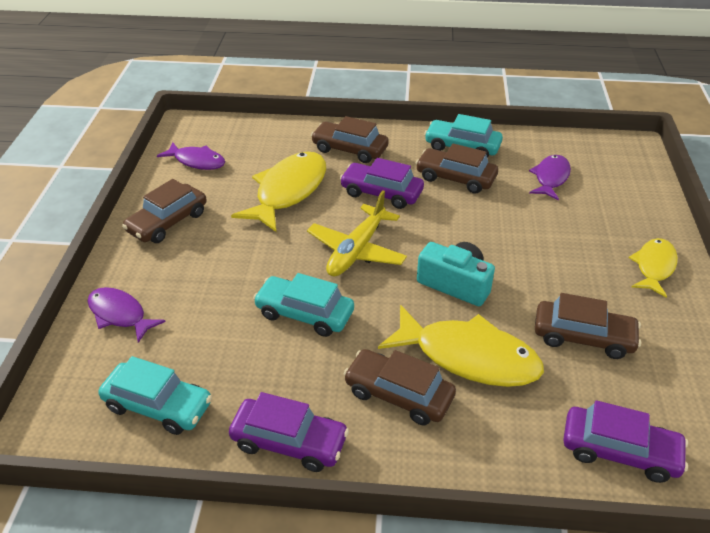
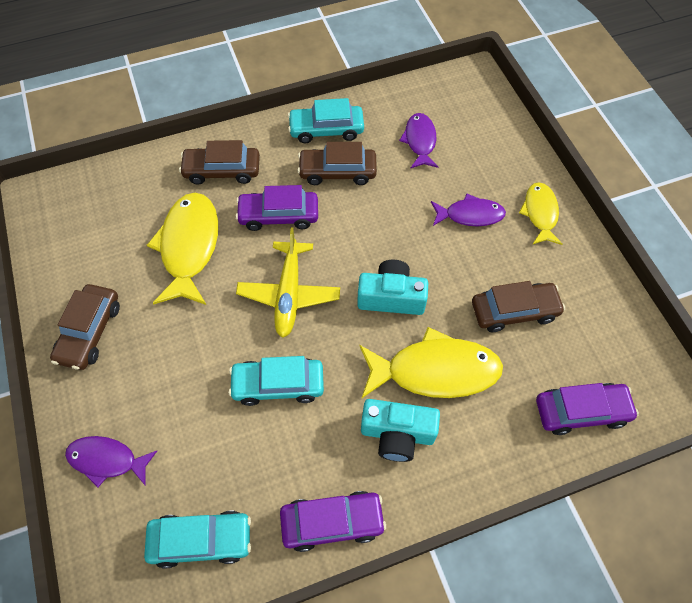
camera: 25 degrees left, 20 degrees up
purple fish [157,142,225,170] -> purple fish moved to [431,194,506,226]
brown car [344,349,456,425] -> turquoise camera [361,399,440,462]

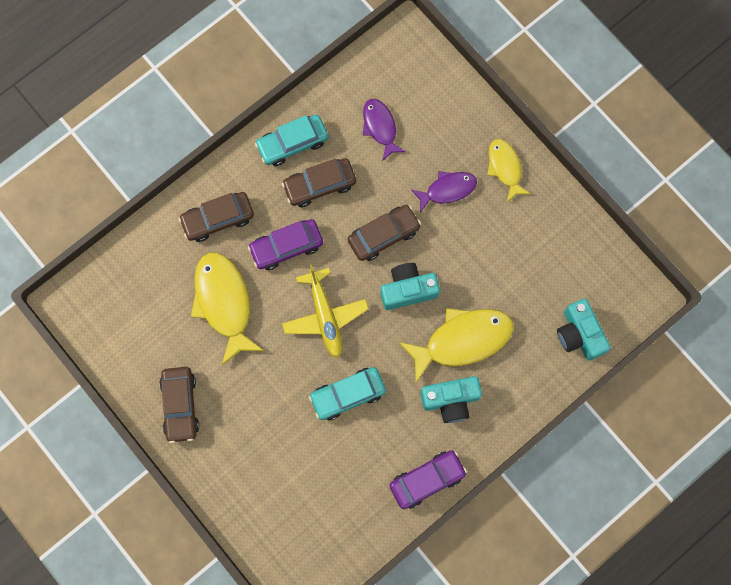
camera: 20 degrees left, 15 degrees up
purple fish [65,436,157,487] -> none
turquoise car [144,511,251,568] -> none
brown car [472,281,565,332] -> brown car moved to [348,205,421,261]
purple car [536,383,639,435] -> turquoise camera [557,299,611,361]

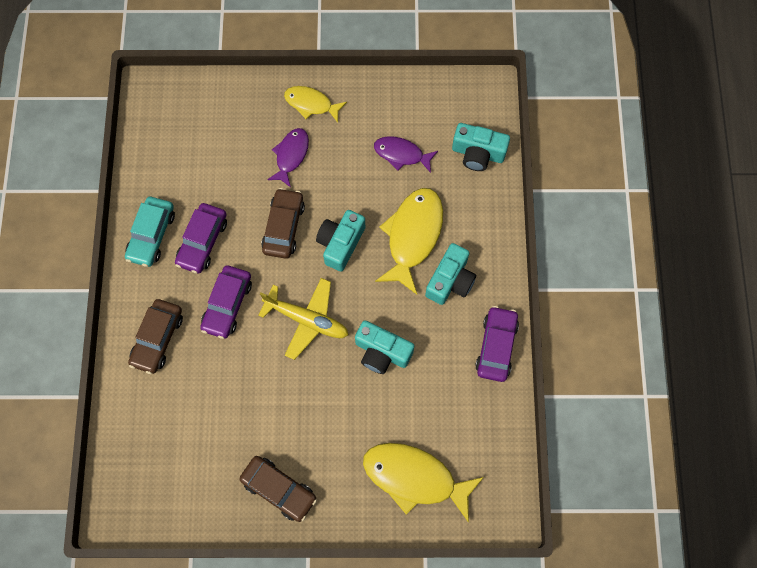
camera: 50 degrees left, 5 degrees down
yellow fish [191,252,264,365] -> yellow fish moved to [363,443,484,523]
brown car [282,158,356,207] -> purple car [175,203,227,273]
turquoise car [309,367,386,420] -> turquoise camera [355,321,414,374]
purple fish [363,99,406,161] -> purple fish moved to [374,136,438,173]

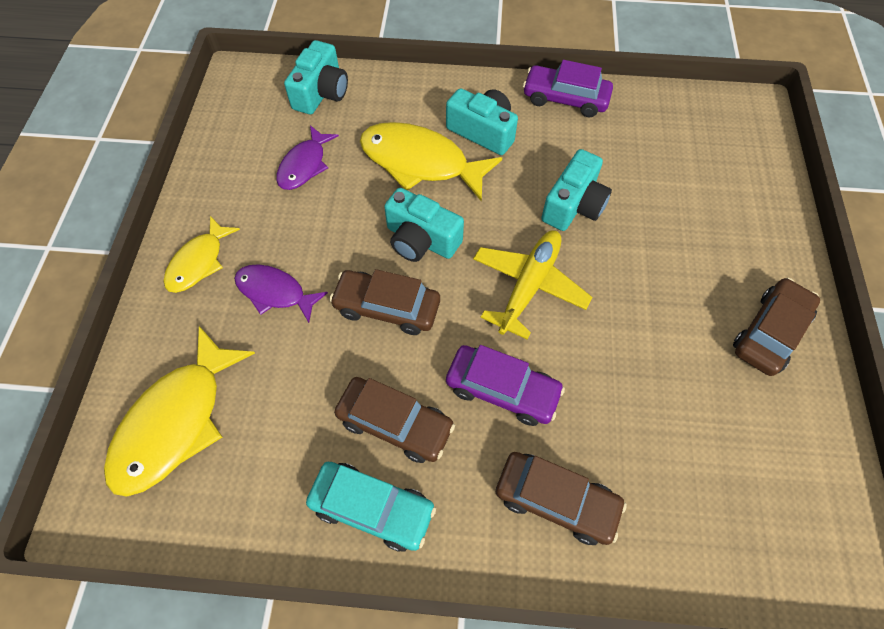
camera: 85 degrees left, 10 degrees down
purple car [175,203,227,273] -> brown car [334,377,455,463]
yellow fish [363,443,484,523] -> yellow fish moved to [104,326,255,497]

